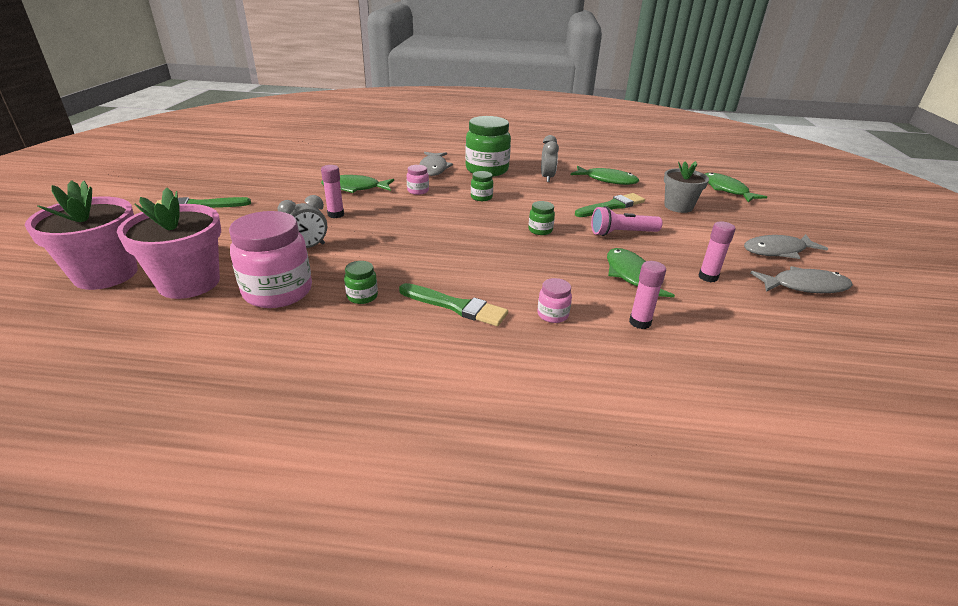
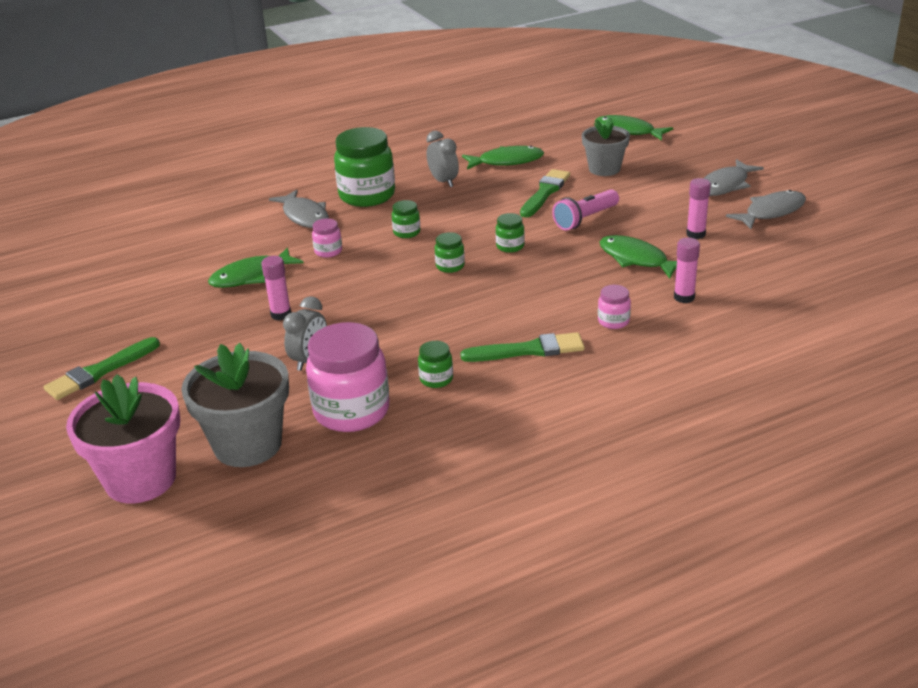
camera: 30 degrees left, 0 degrees up
pink flower pot [117,188,221,299] -> grey flower pot [181,343,289,467]
none -> green jar [435,232,465,273]

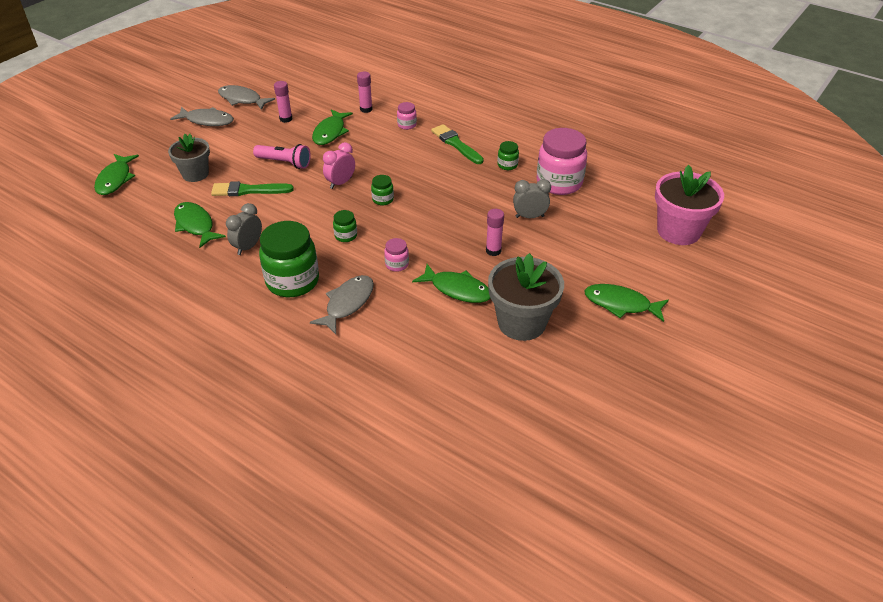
camera: 120 degrees left, 10 degrees up
green brush [44,337,160,400] -> green fish [584,284,669,322]
grey flower pot [181,343,289,467] -> grey flower pot moved to [488,253,564,341]
green jar [496,213,525,253] -> pink clock [323,142,355,189]

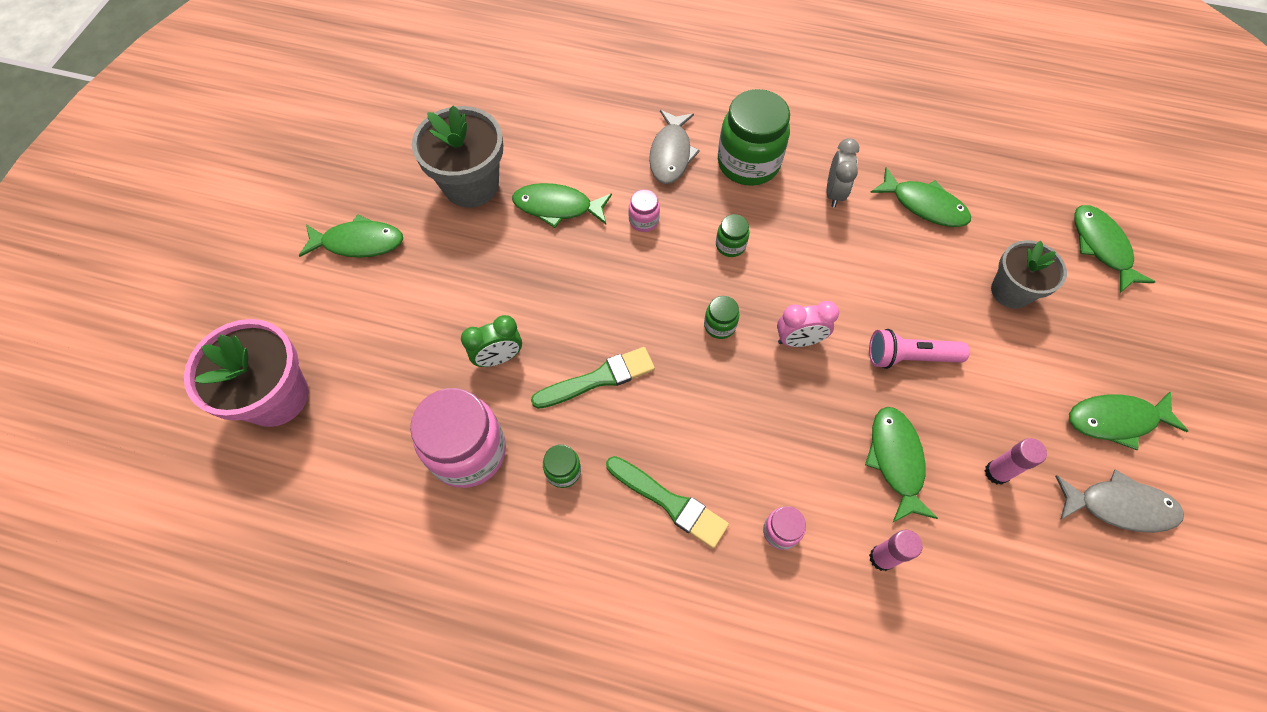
camera: 160 degrees right, 20 degrees up
grey fish [170,107,234,126] -> green fish [1069,392,1188,450]
green brush [211,181,294,196] -> green brush moved to [531,347,655,409]
pink clock [323,142,355,189] -> pink clock turned 60 degrees clockwise [777,301,839,347]
pink glue stick [486,209,504,256] -> none
grey clock [513,179,551,218] -> green clock [461,315,522,367]

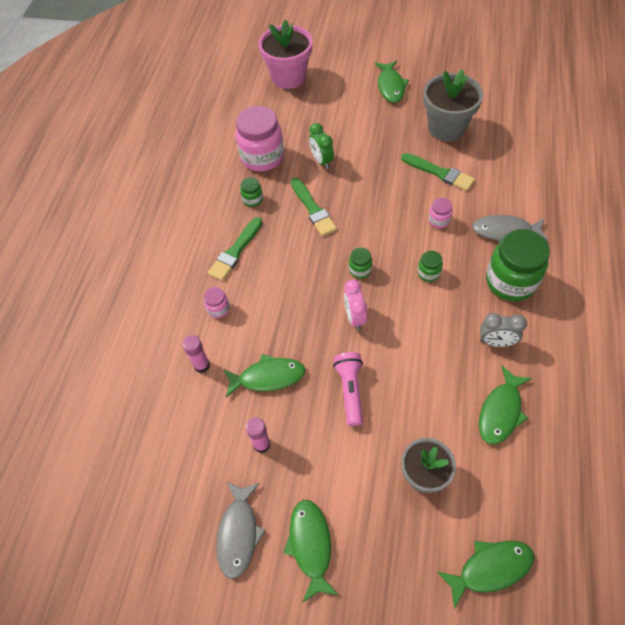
camera: 90 degrees right, 5 degrees down
green fish [512,183,612,228] -> green brush [401,153,475,191]

